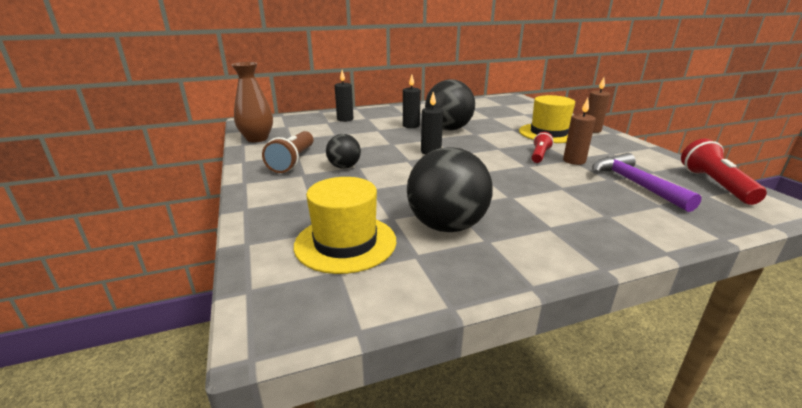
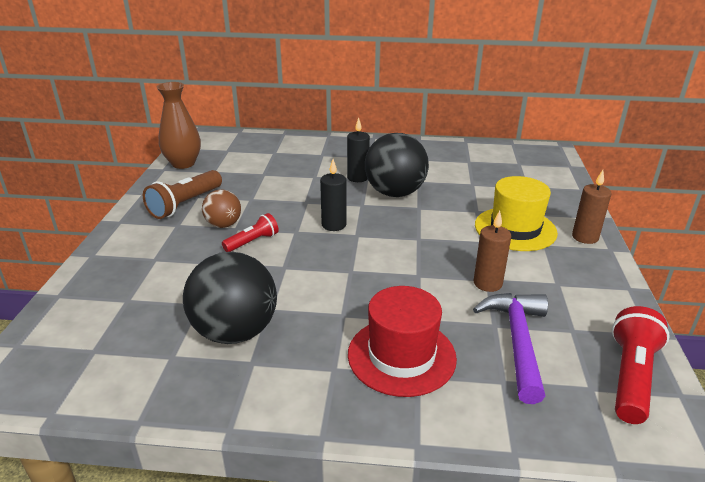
camera: 25 degrees right, 5 degrees up
yellow hat [294,177,396,274] -> none
black ball [326,134,361,169] -> brown ball [202,190,241,228]
black candle [335,70,354,122] -> none
red flashlight [531,132,554,163] -> red flashlight moved to [222,213,279,252]
none -> red hat [348,286,457,397]

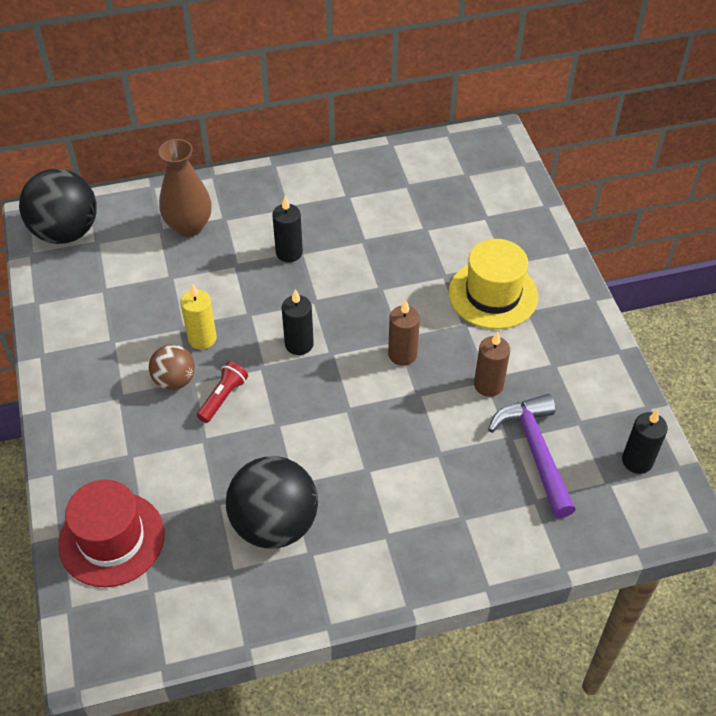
camera: 20 degrees left, 20 degrees up
brown flashlight [143,170,222,219] -> none
brown vase [157,82,201,169] -> brown vase moved to [159,139,212,237]
red hat [348,286,457,397] -> red hat moved to [58,480,165,587]
black ball [365,133,429,197] -> black ball moved to [19,169,97,244]
brown candle [572,170,612,244] -> brown candle moved to [388,300,420,366]
red flashlight [612,306,670,424] -> black candle [622,409,668,474]
none -> yellow candle [180,284,217,349]

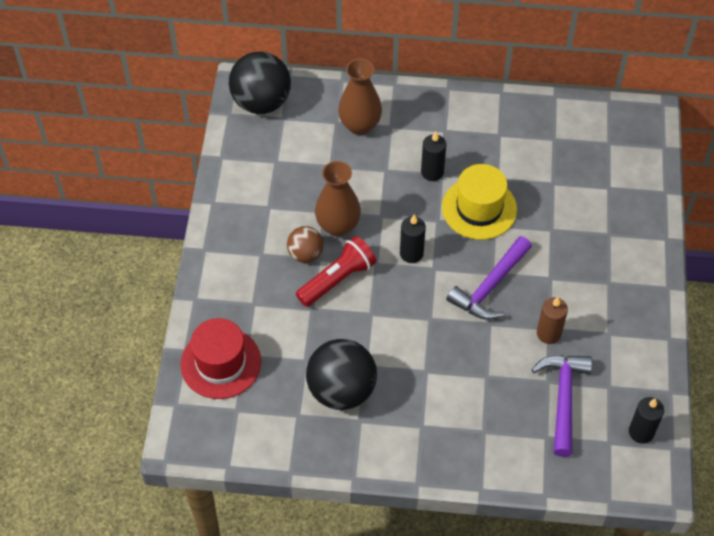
camera: 20 degrees right, 5 degrees up
yellow candle [180,284,217,349] -> brown vase [315,161,361,237]
red flashlight [197,361,248,423] -> red flashlight [296,236,376,307], size x1.62
brown candle [388,300,420,366] -> purple hammer [446,236,532,320]
yellow hat [449,239,538,329] -> yellow hat moved to [442,164,517,240]

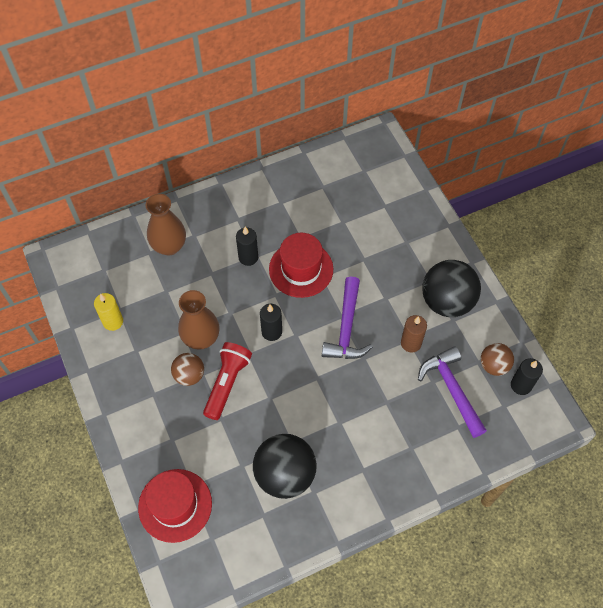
camera: 30 degrees left, 5 degrees up
black ball [229,52,291,114] -> black ball moved to [422,260,481,317]
yellow hat [442,164,517,240] -> red hat [269,233,333,298]
none -> yellow candle [94,293,123,331]
none -> brown ball [481,343,514,376]

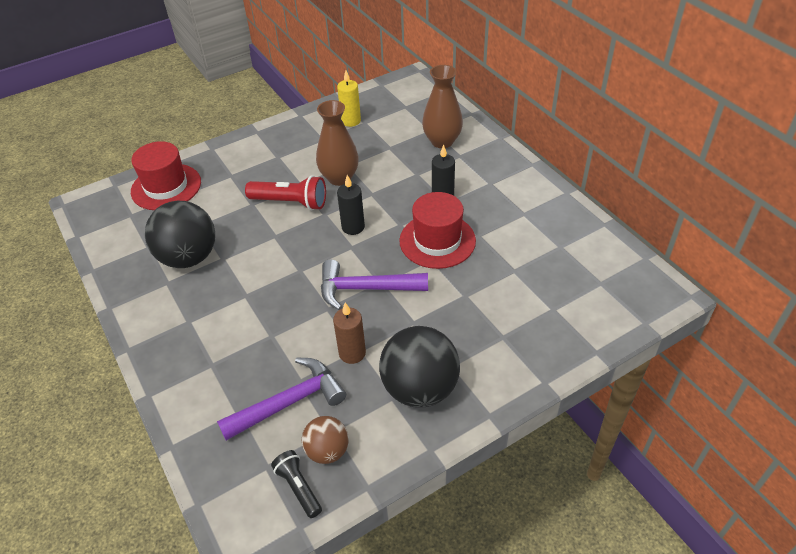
camera: 85 degrees right, 15 degrees down
brown ball [171,353,204,386] -> none
black candle [511,358,543,395] -> black flashlight [271,450,322,518]

